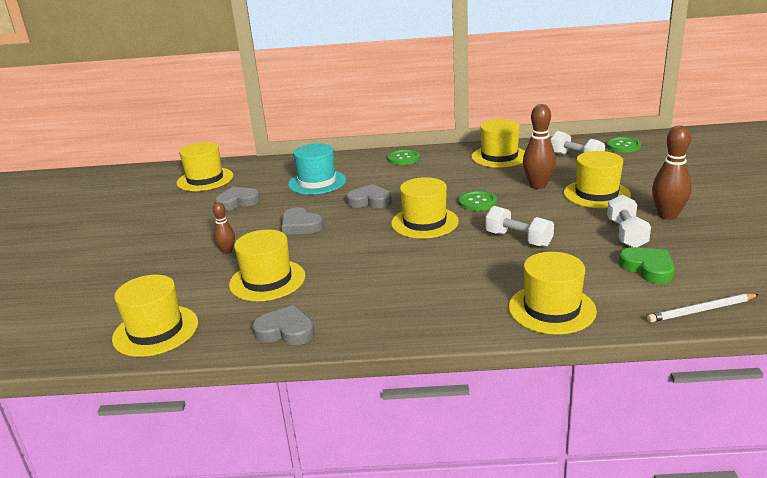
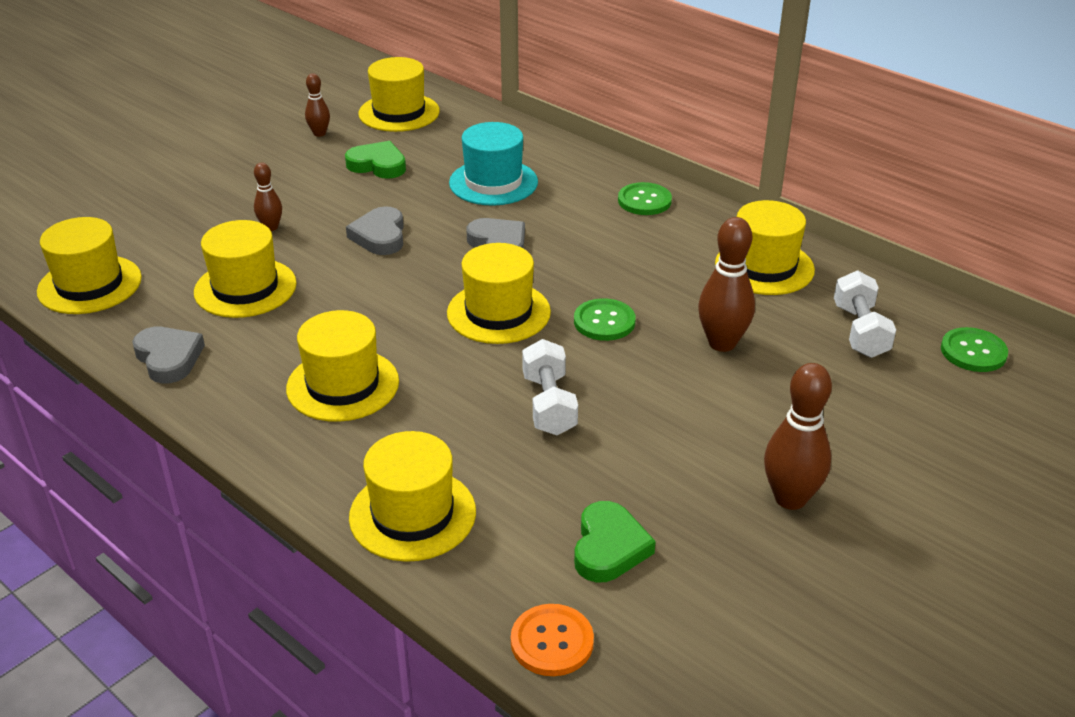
camera: 40 degrees right, 10 degrees up
grey heart [215,187,260,211] -> green heart [345,141,406,179]
yellow hat [564,151,631,208] -> yellow hat moved to [286,310,399,422]
white dumbbell [607,194,651,247] -> none
white pencil [647,293,759,323] -> orange button [511,604,594,676]
none -> brown bowling pin [305,73,330,137]

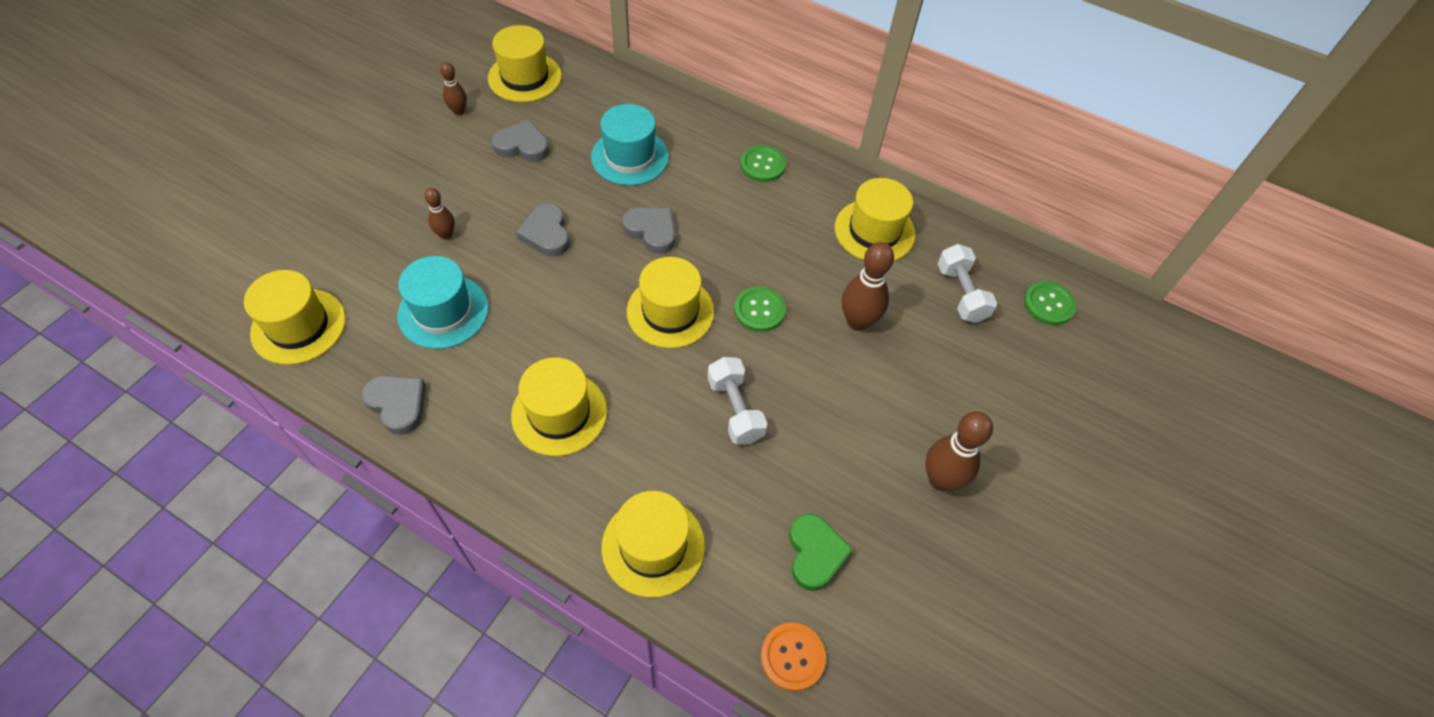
camera: 15 degrees left, 20 degrees up
yellow hat [194,220,297,318] -> turquoise hat [397,256,489,349]
green heart [345,141,406,179] -> grey heart [492,120,549,162]

